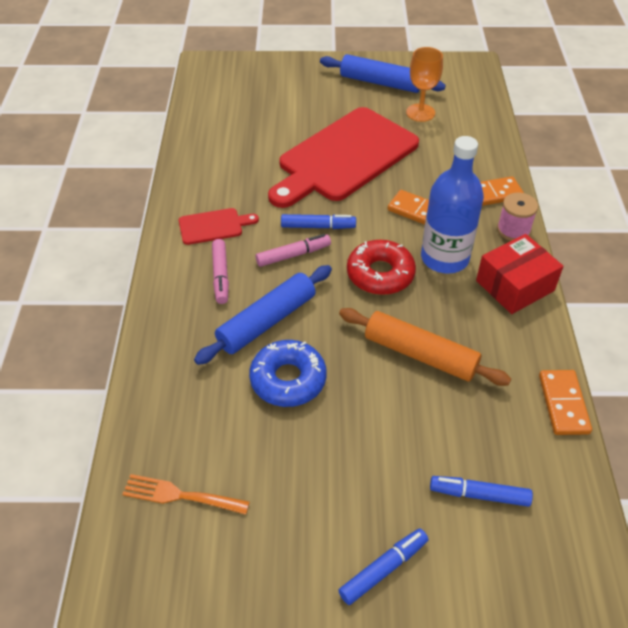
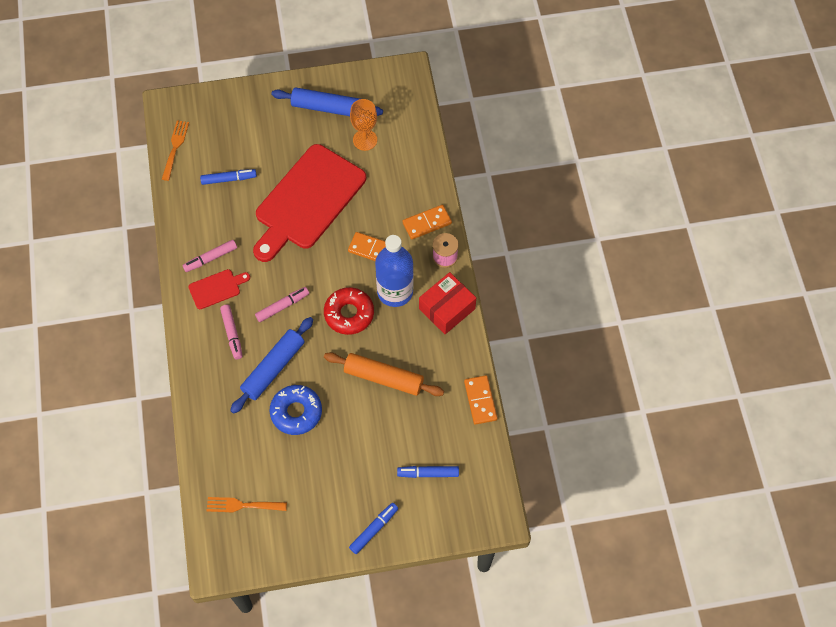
camera: 10 degrees left, 15 degrees up
blue marker [281,214,356,229] -> blue marker moved to [200,169,257,185]
none -> orange fork [162,121,189,181]
none -> pink marker [182,240,237,272]

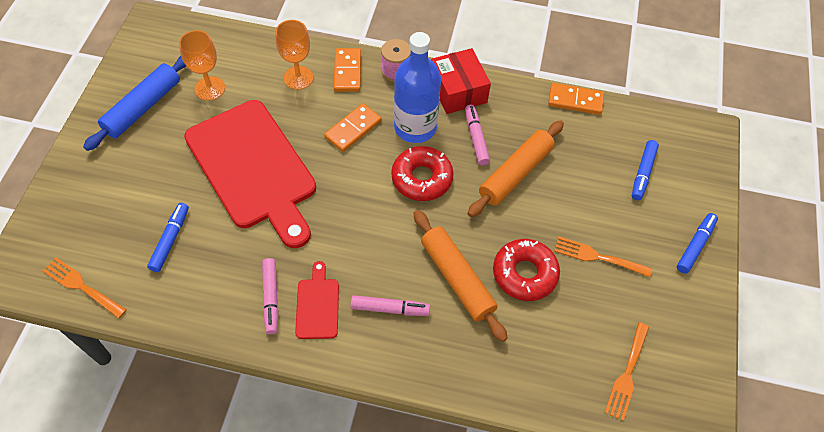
camera: 70 degrees left, 5 degrees down
blue rolling pin [230,317,313,414] -> orange rolling pin [413,210,508,342]
pink marker [255,287,309,322] -> pink marker moved to [465,105,490,165]
blue donut [270,385,322,435] -> red donut [493,239,560,301]
blue marker [349,503,398,554] -> blue marker turned 60 degrees clockwise [677,213,718,274]
none -> orange goblet [275,20,314,90]
none -> orange fork [554,236,652,277]

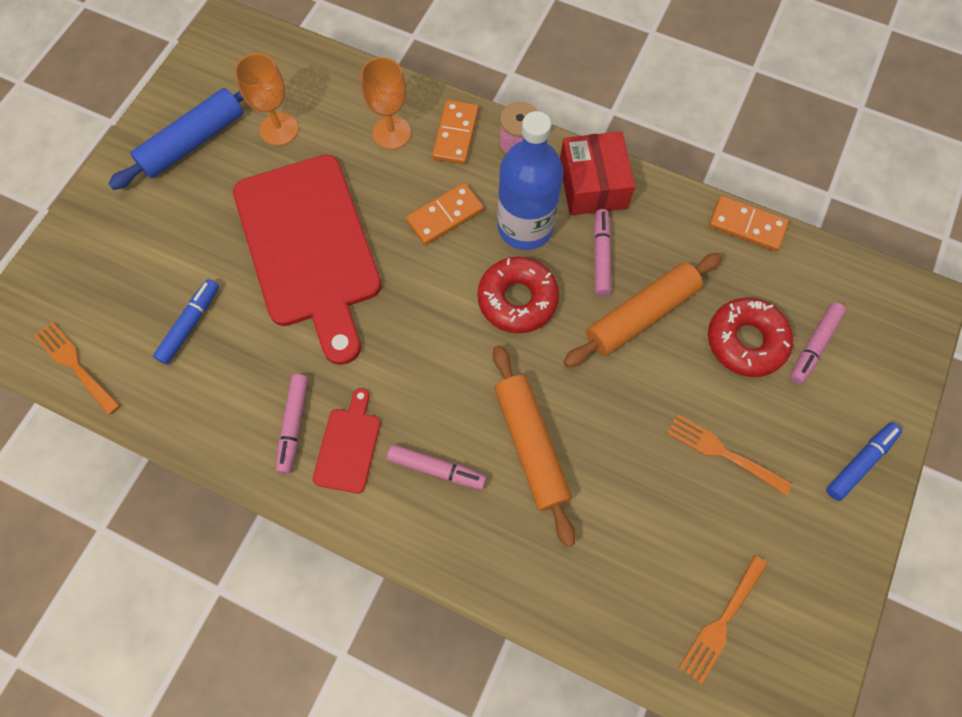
camera: 15 degrees right, 10 degrees up
red donut [493,239,560,301] -> red donut moved to [708,298,793,377]
blue marker [632,140,659,200] -> pink marker [790,302,846,384]

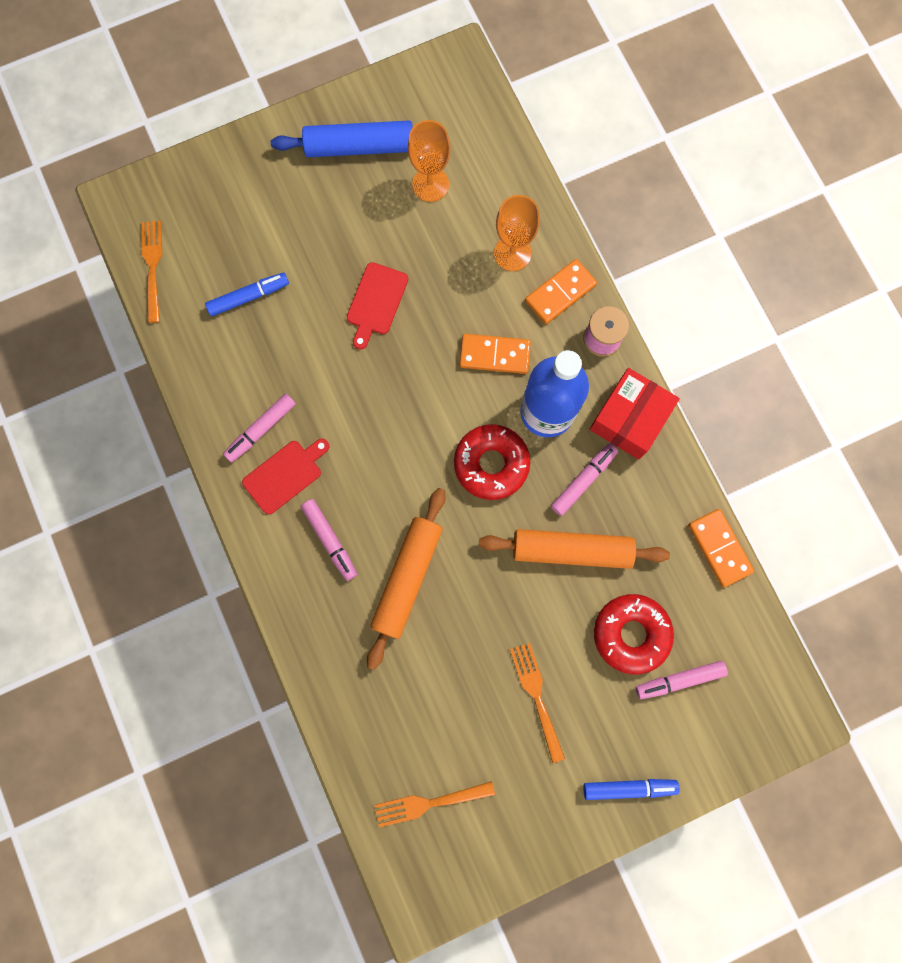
camera: 40 degrees right, 10 degrees up
red cutting board [233,155,382,365] -> red cutting board [347,262,408,350], size x0.42

